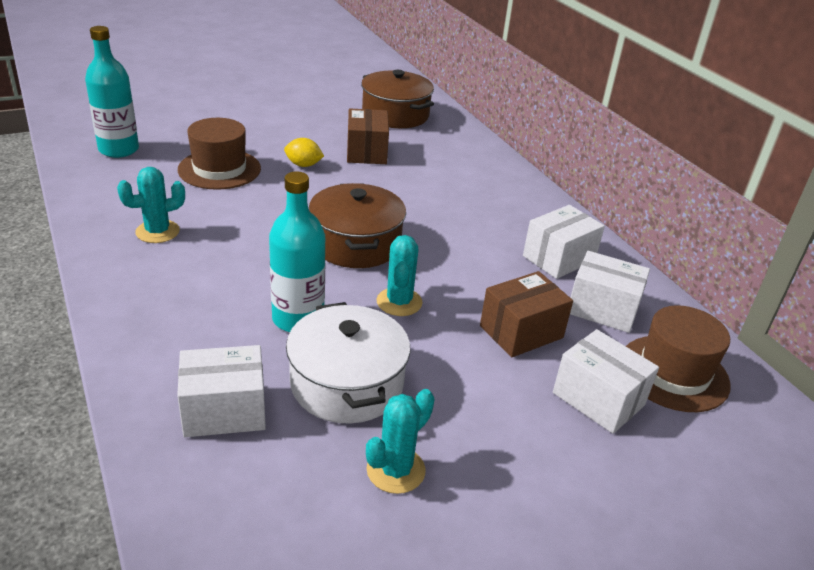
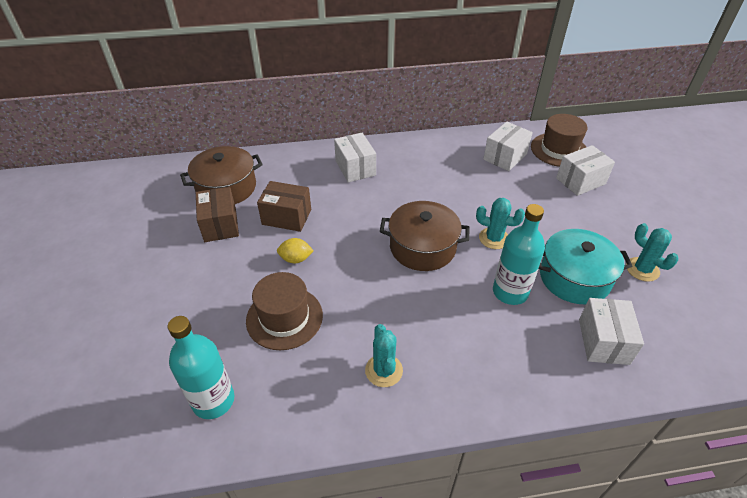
camera: 70 degrees left, 10 degrees up
yellow lemon [284,138,324,167] -> yellow lemon turned 60 degrees clockwise [277,238,314,263]
white pot [286,302,410,424] -> turquoise pot [539,229,632,304]
brown box [480,271,573,357] -> brown box moved to [196,187,239,242]
white box [523,205,605,279] -> white box moved to [334,133,376,182]

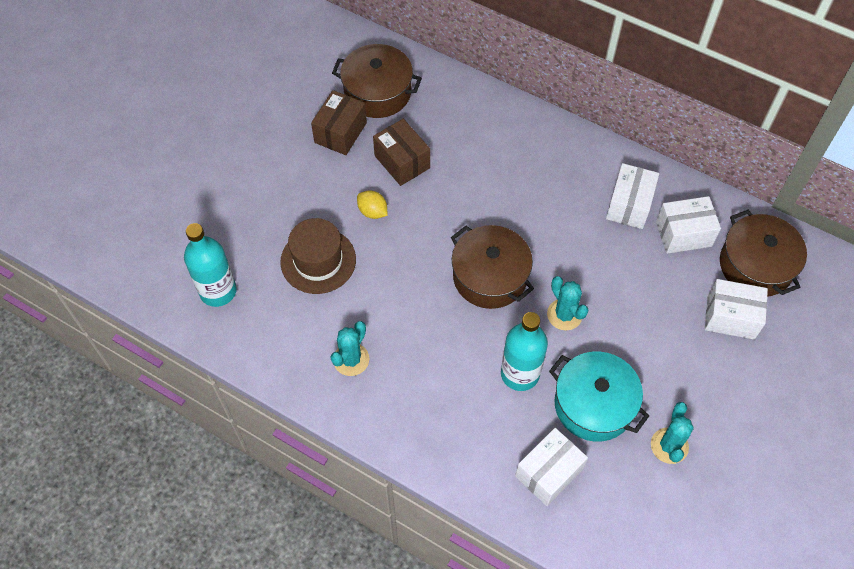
camera: 40 degrees right, 15 degrees up
white box [334,133,376,182] -> white box moved to [606,163,659,229]
brown hat [531,114,587,167] -> brown pot [720,210,807,297]

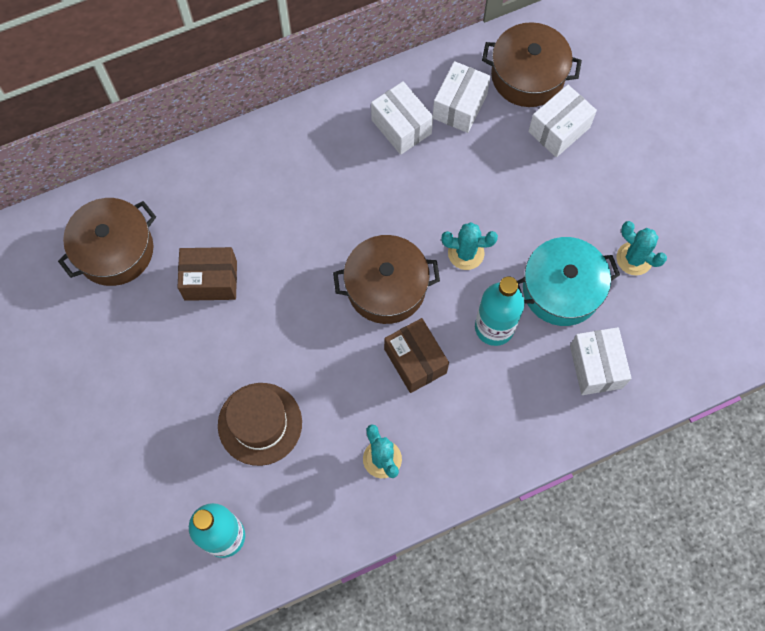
camera: 55 degrees left, 10 degrees up
brown box [311,90,367,155] -> brown box moved to [384,318,449,393]
yellow lemon [357,190,388,219] -> none

